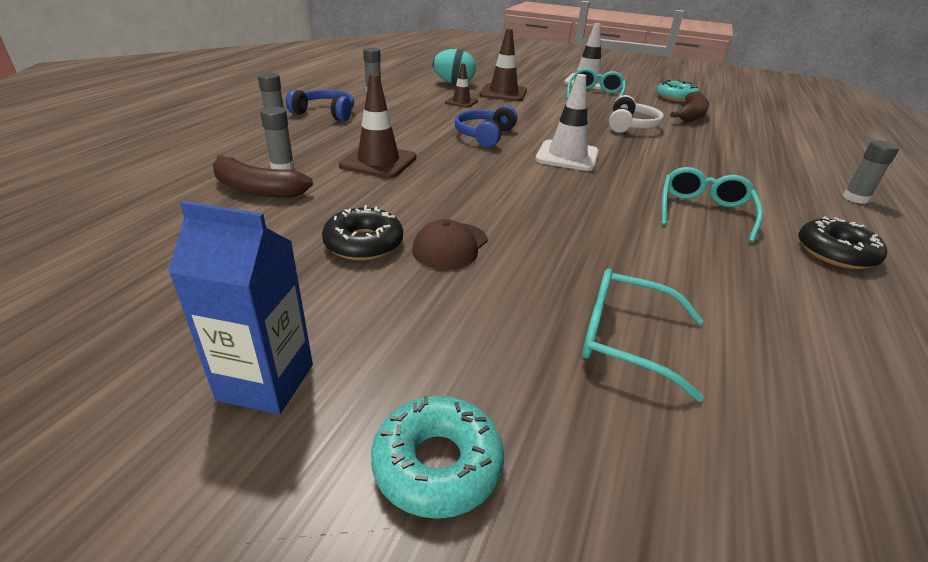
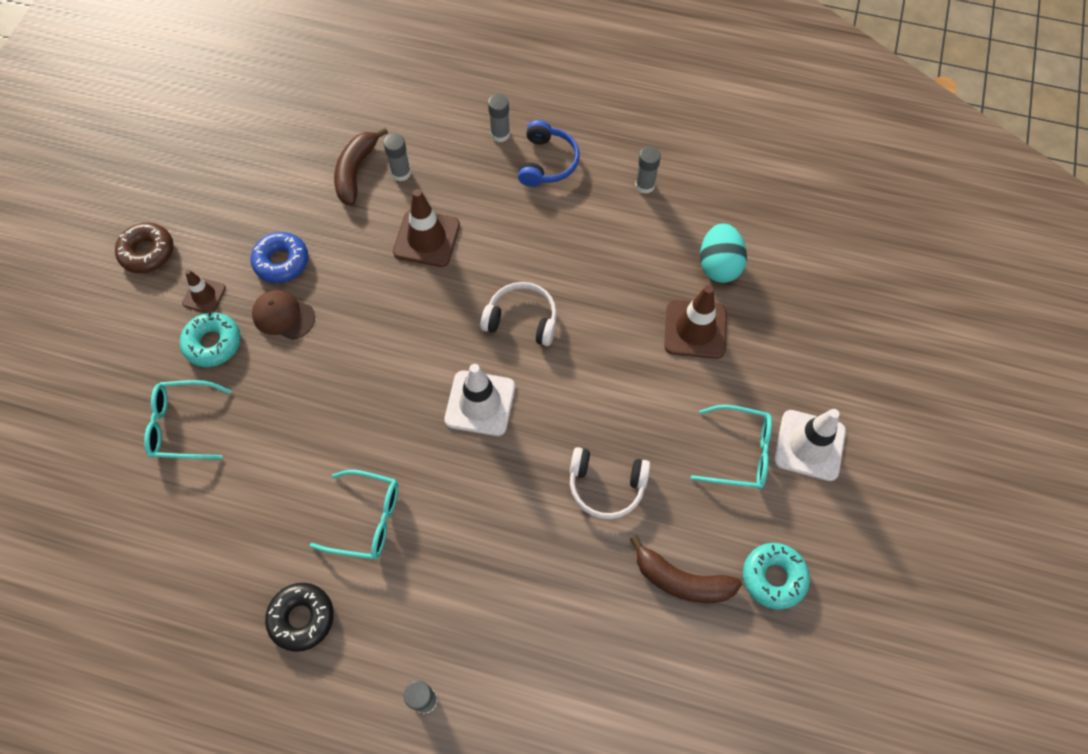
camera: 85 degrees right, 30 degrees up
blue carton [168,201,313,415] -> brown donut [115,223,174,273]
black donut [322,205,403,260] -> blue donut [250,232,308,283]
turquoise donut [371,395,504,519] -> turquoise donut moved to [180,312,241,367]
brown traffic cone [445,63,478,108] -> brown traffic cone moved to [182,270,226,313]
blue headphones [455,105,518,147] -> white headphones [481,282,557,346]
turquoise glasses [582,269,704,402] -> turquoise glasses turned 105 degrees counterclockwise [144,380,231,459]

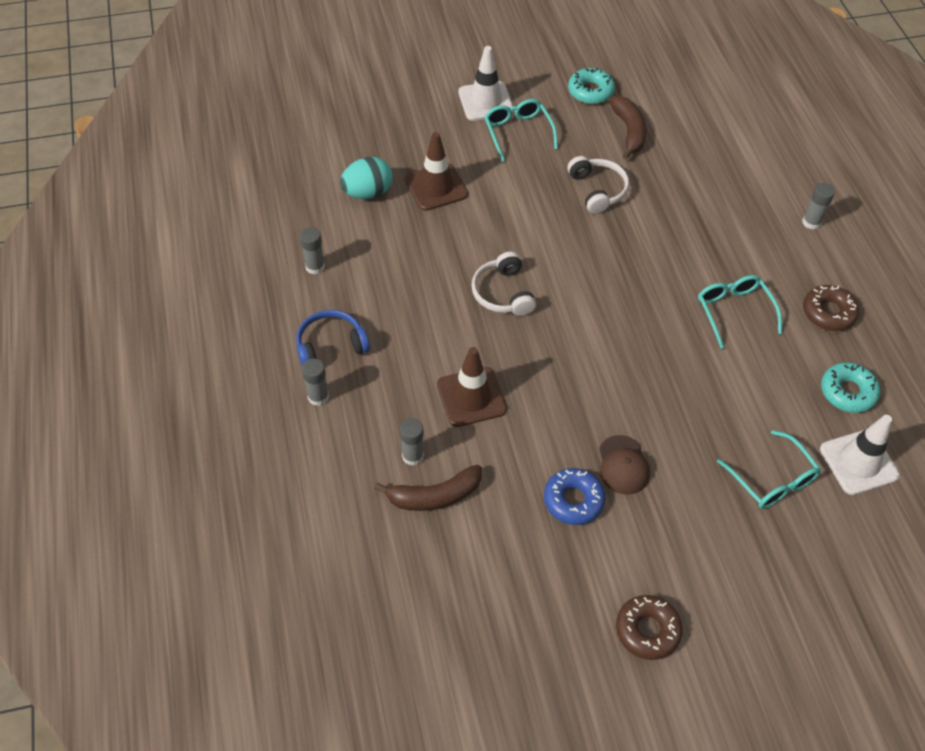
camera: 120 degrees left, 10 degrees down
turquoise donut [180,312,241,367] -> turquoise donut moved to [821,362,880,413]
brown traffic cone [182,270,226,313] -> none
black donut [265,583,334,652] -> brown donut [803,285,859,331]
white traffic cone [444,364,515,436] -> white traffic cone moved to [820,415,900,495]

